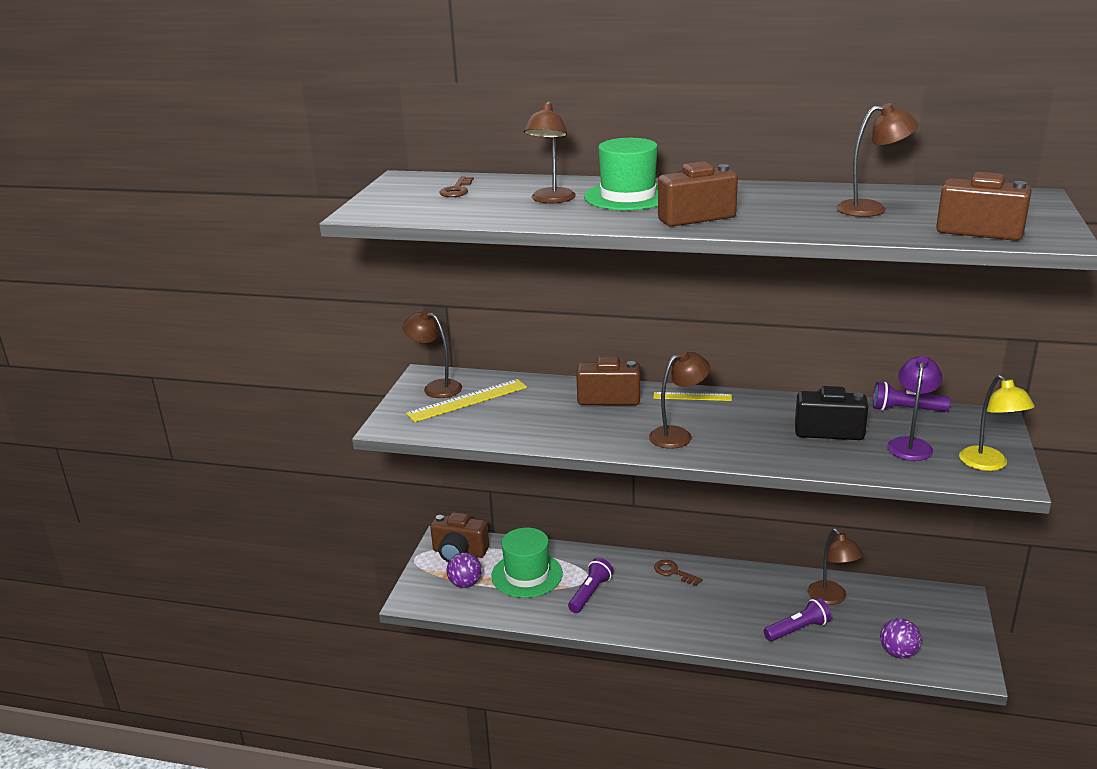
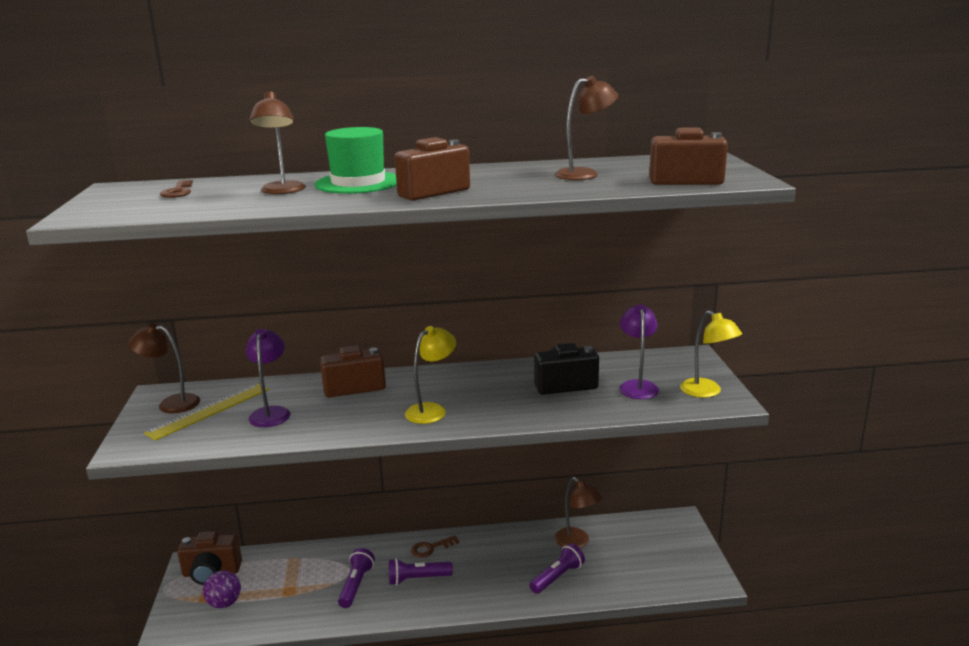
camera: 20 degrees left, 5 degrees down
green hat [491,528,563,598] -> none
brown lamp [649,350,710,449] -> yellow lamp [405,326,456,424]
yellow ruler [653,392,732,401] -> none
brown key [654,560,703,586] -> brown key turned 45 degrees counterclockwise [411,535,459,558]
purple flashlight [873,382,950,412] -> purple flashlight moved to [389,558,453,585]
purple ball [880,618,922,658] -> none
none -> purple lamp [246,329,290,427]

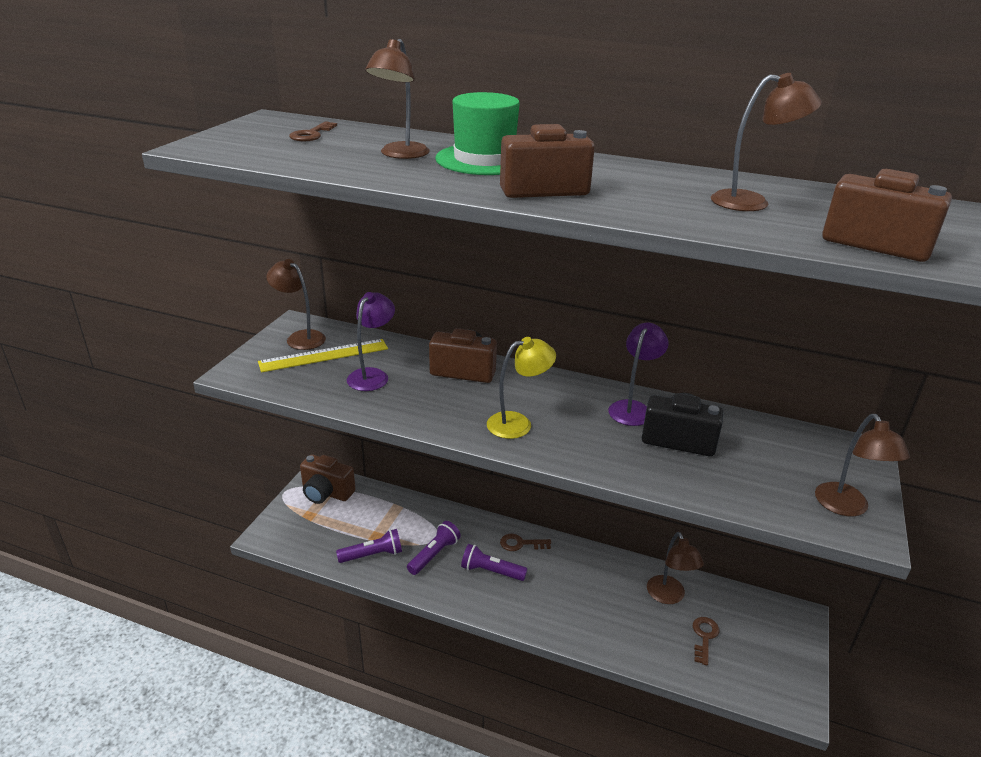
camera: 25 degrees right, 10 degrees up
purple ball [203,571,241,608] -> none
purple flashlight [529,543,585,594] -> purple flashlight moved to [336,529,402,563]
purple lamp [619,304,659,399] -> purple lamp moved to [608,323,669,426]
yellow lamp [680,311,742,398] -> brown lamp [815,414,910,516]
none -> brown key [693,617,719,666]

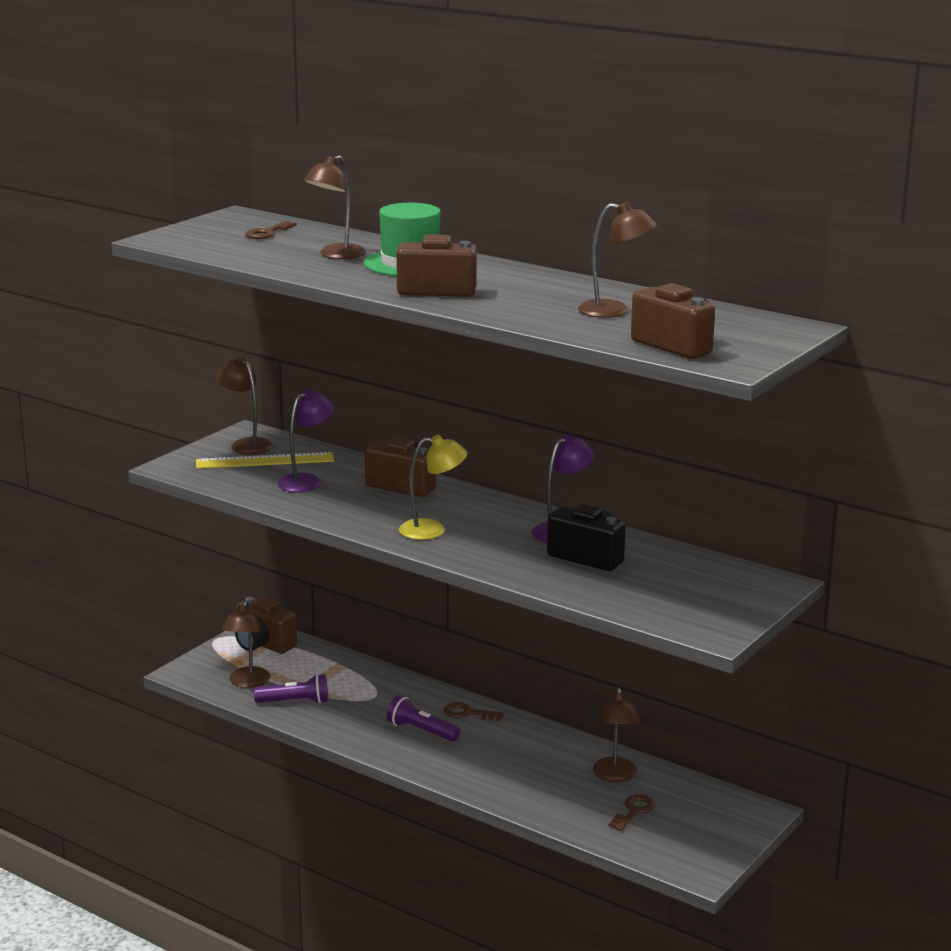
camera: 15 degrees right, 10 degrees down
purple flashlight [407,521,461,575] -> none
brown lamp [815,414,910,516] -> brown lamp moved to [222,600,271,688]

